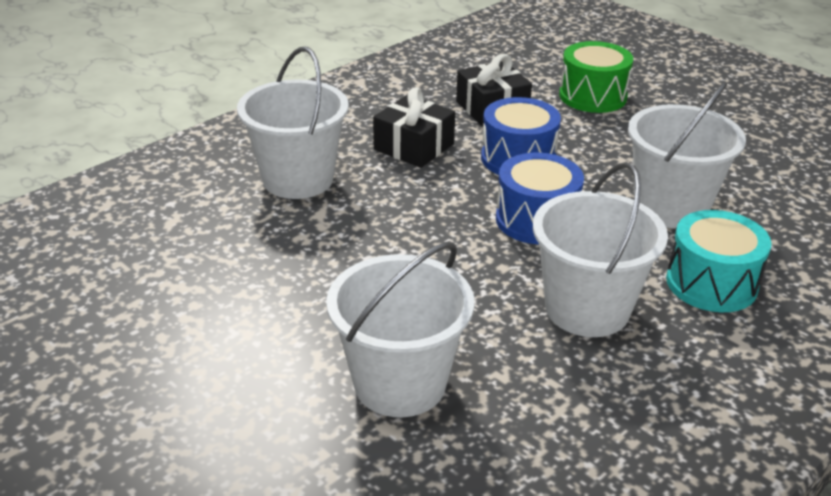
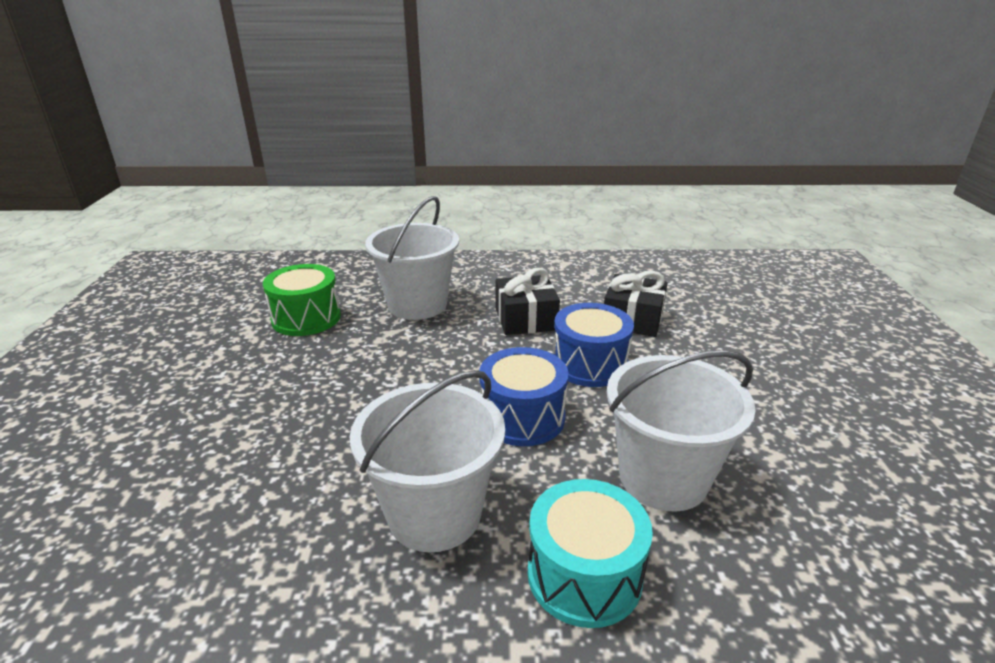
camera: 45 degrees right, 5 degrees down
white bucket [326,242,474,417] -> none
green drum [559,41,633,113] -> green drum moved to [263,264,341,336]

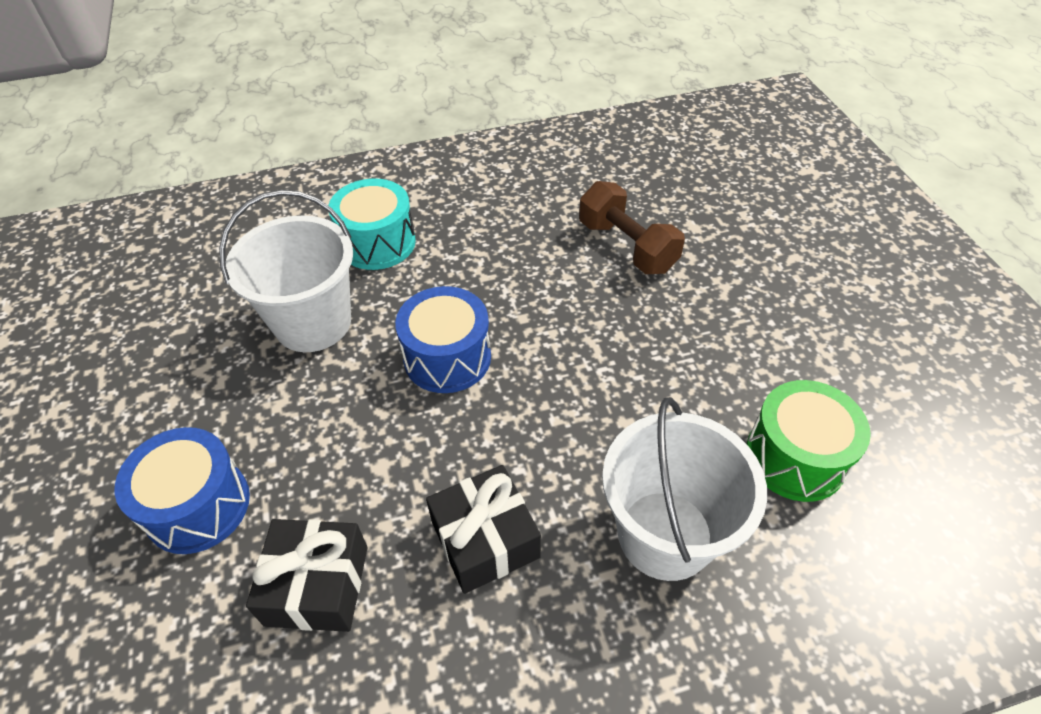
camera: 165 degrees right, 20 degrees up
white bucket [350,370,505,552] -> none
blue drum [553,303,634,387] -> blue drum moved to [115,427,250,554]
none -> brown dumbbell [579,181,685,274]

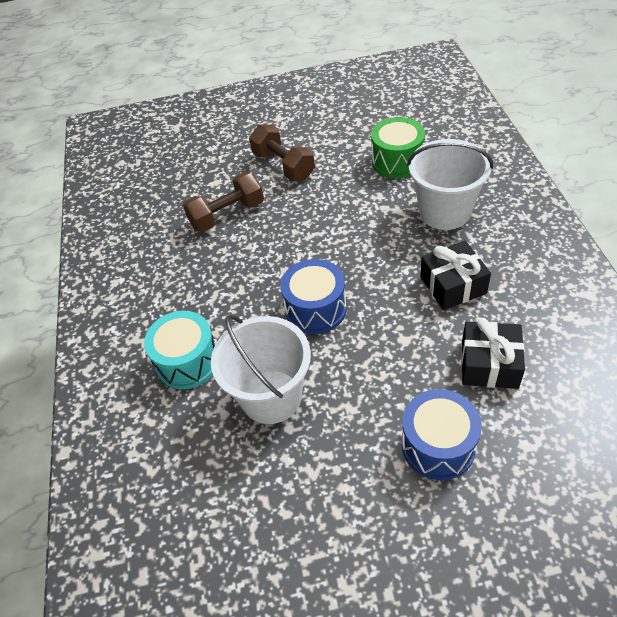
camera: 80 degrees left, 0 degrees up
none -> brown dumbbell [249,124,315,181]

